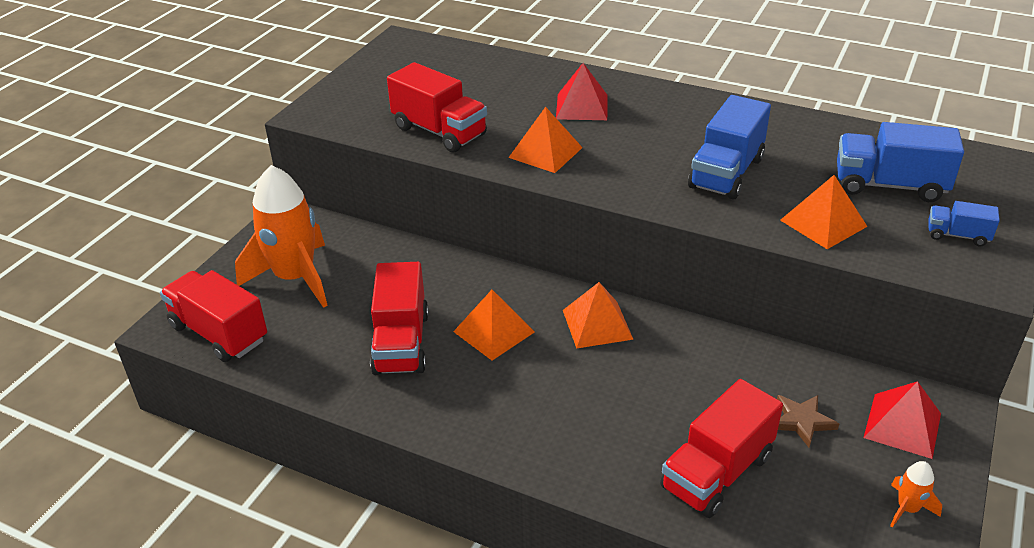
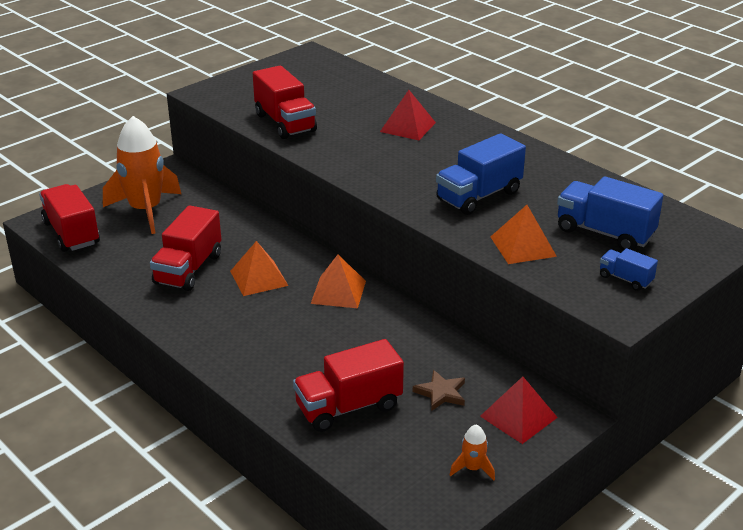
camera: 20 degrees right, 5 degrees down
orange pyramid [508,107,583,173] -> none

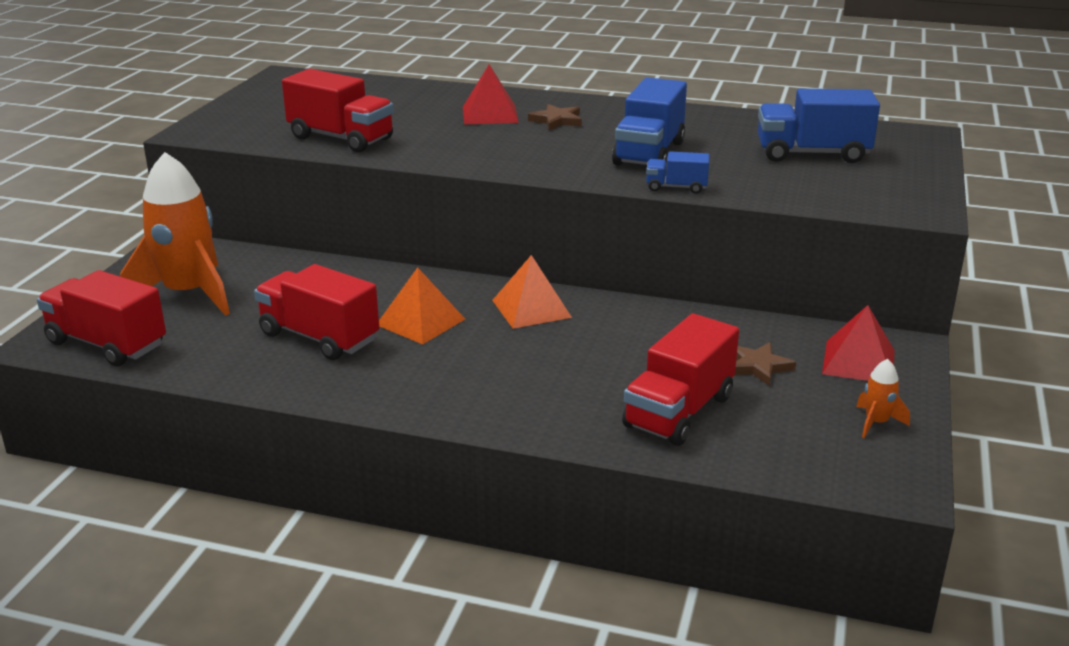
camera: 30 degrees left, 5 degrees down
red truck [150,205,222,291] -> red truck turned 135 degrees clockwise [254,264,379,360]
orange pyramid [490,205,557,264] -> none
blue truck [600,248,658,291] -> blue truck moved to [646,151,710,194]
none -> brown star [528,104,582,130]

